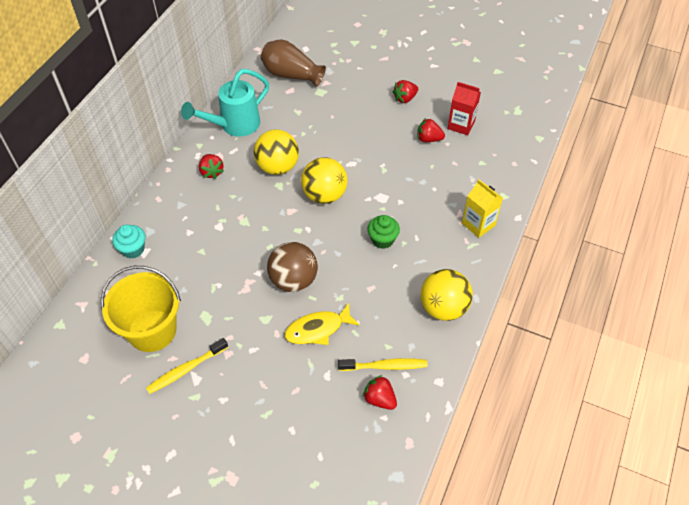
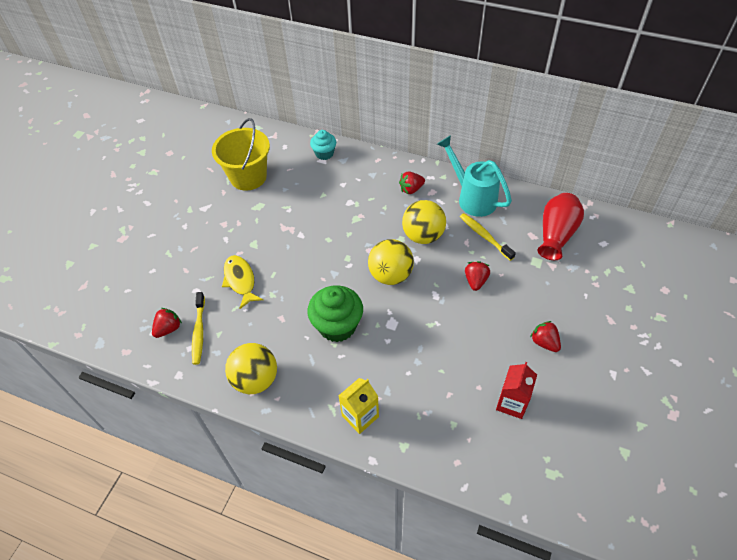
camera: 90 degrees right, 0 degrees up
yellow toothbrush [146,338,228,394] -> yellow toothbrush moved to [460,213,516,261]
brown vase [261,39,326,87] -> red vase [537,193,584,260]
brown ball [267,242,318,292] -> none
green cupcake [368,215,400,249] -> green cupcake [307,285,363,342], size x1.70
red strawberry [417,118,445,142] -> red strawberry moved to [465,261,490,291]

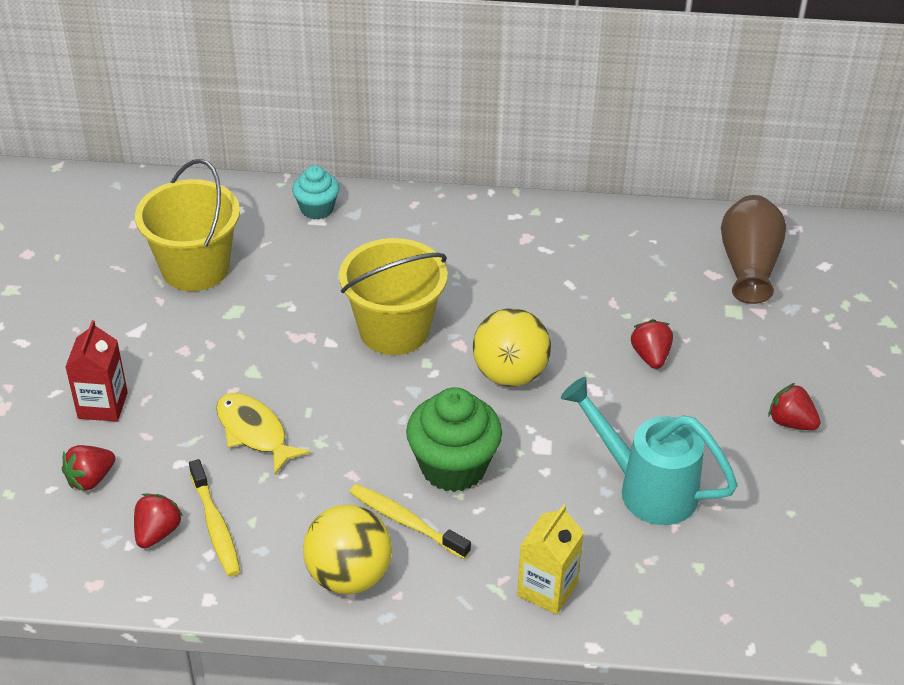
camera: 20 degrees left, 10 degrees down
red strawberry [399,172,425,194] -> red strawberry moved to [62,445,115,491]
yellow ball [402,200,446,244] -> none
turquoise watering can [437,135,512,217] -> turquoise watering can moved to [561,377,738,525]
yellow toothbrush [460,213,516,261] -> yellow toothbrush moved to [350,484,471,559]
red carton [496,362,537,419] -> red carton moved to [65,320,128,422]
red vase [537,193,584,260] -> brown vase [721,195,786,304]
none -> yellow bucket [339,238,447,355]

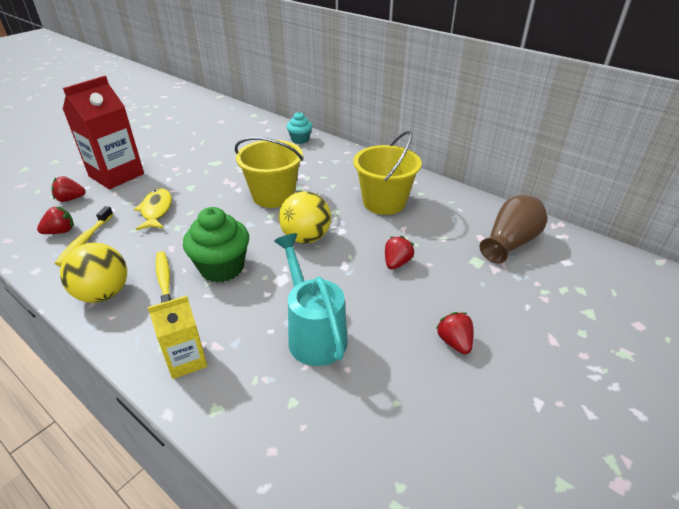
camera: 35 degrees right, 5 degrees down
red carton [65,320,128,422] -> red carton [63,76,144,189], size x1.77
yellow bucket [135,159,240,291] -> yellow bucket moved to [353,131,422,215]

